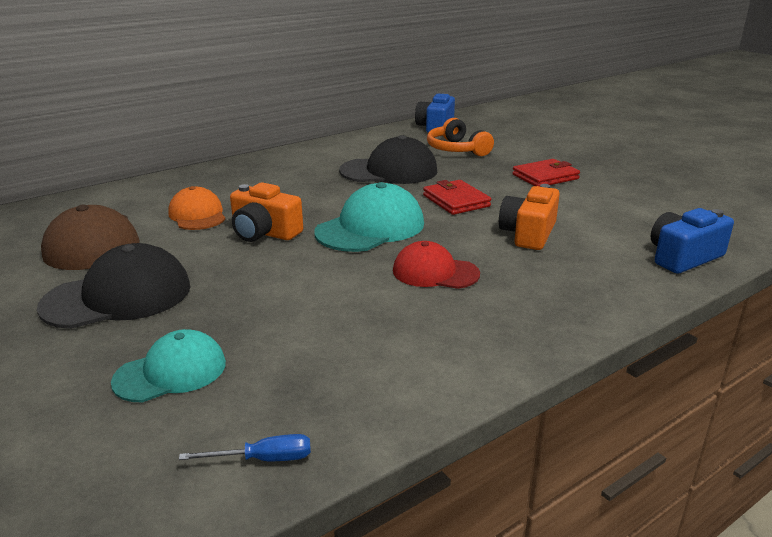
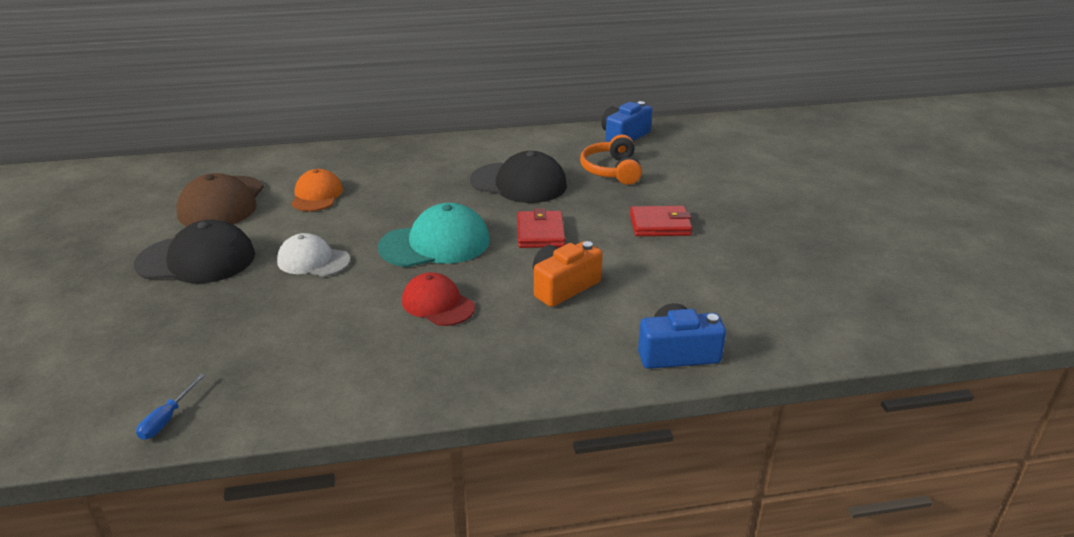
camera: 25 degrees right, 5 degrees up
turquoise cap [111,329,226,403] -> none
blue screwdriver [179,434,311,461] -> blue screwdriver turned 90 degrees clockwise [136,374,205,440]
orange camera [230,182,303,242] -> none
none -> white cap [277,233,350,277]

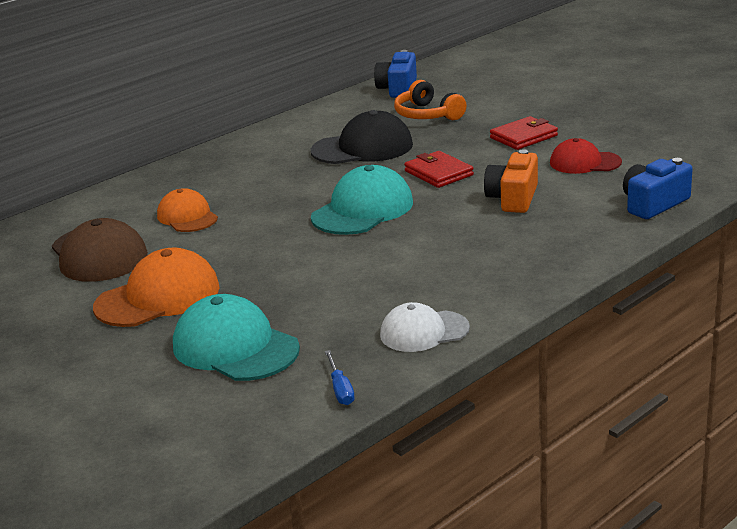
camera: 30 degrees left, 5 degrees down
black cap [134,219,255,284] -> orange cap [93,248,220,327]
white cap [277,233,350,277] -> white cap moved to [380,302,470,352]
red cap [402,272,475,326] -> red cap moved to [550,138,622,174]
none -> turquoise cap [173,294,300,381]

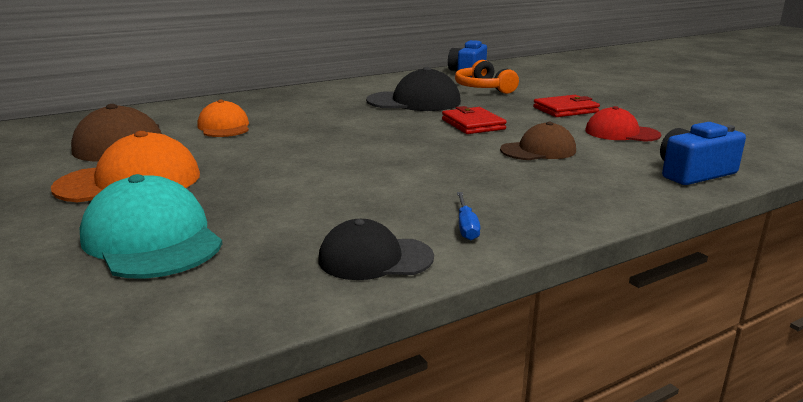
camera: 10 degrees right, 5 degrees down
turquoise cap [311,165,413,235] -> none
blue screwdriver [325,350,355,405] -> blue screwdriver moved to [457,192,480,240]
white cap [380,302,470,352] -> black cap [318,219,434,280]
orange camera [484,149,538,213] -> brown cap [500,122,576,160]

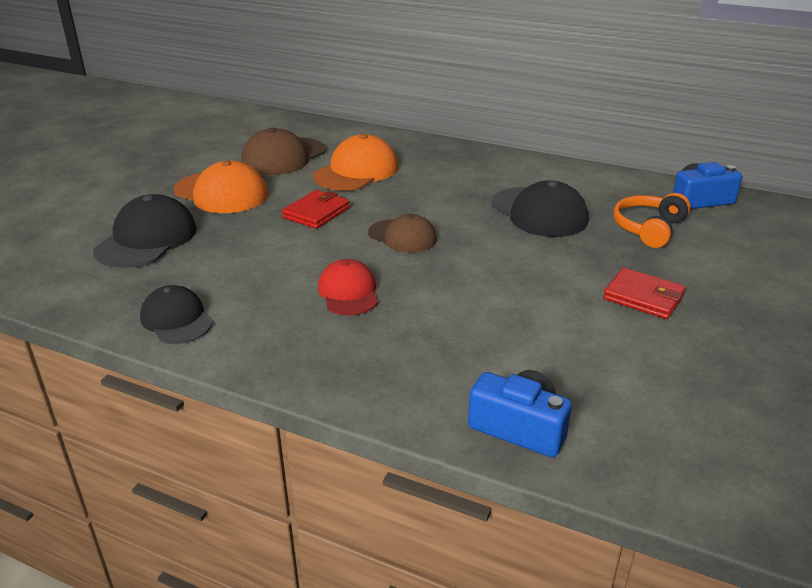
camera: 55 degrees right, 10 degrees up
turquoise cap [80,174,223,279] -> black cap [93,194,197,268]
orange cap [197,100,249,137] -> orange cap [313,134,398,191], size x1.54
red wallet [442,106,507,134] -> red wallet moved to [282,190,350,229]
blue screwdriver [457,192,480,240] -> none
brown cap [500,122,576,160] -> brown cap moved to [368,214,437,253]
red cap [585,106,661,142] -> red cap moved to [318,259,378,316]

